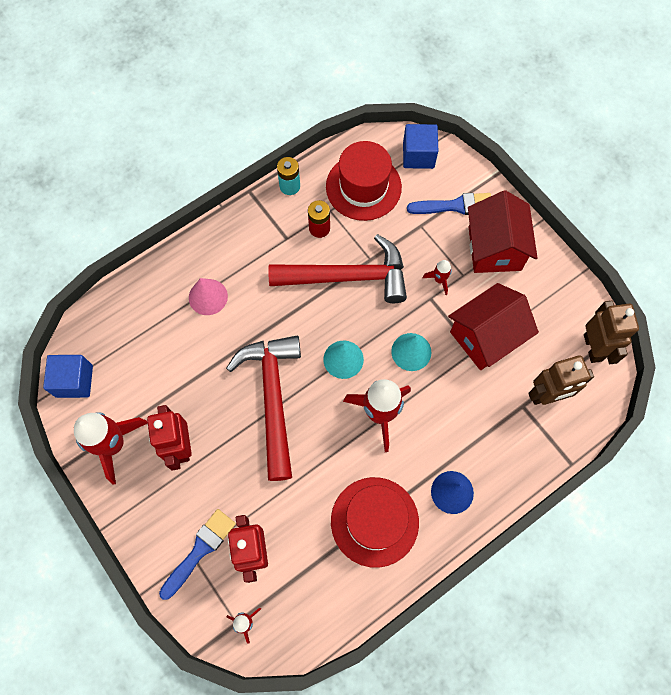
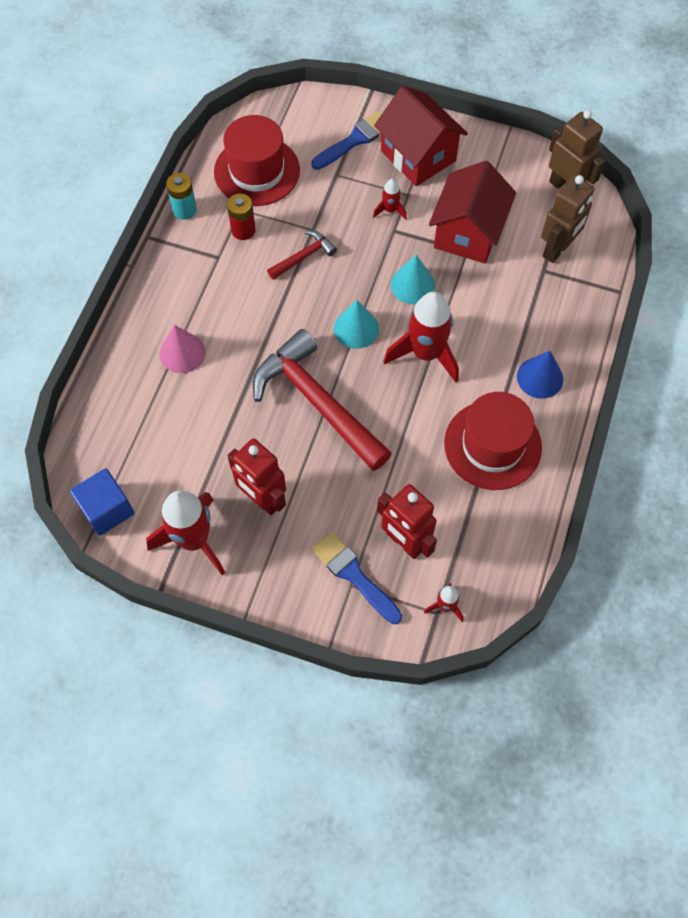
camera: 35 degrees left, 5 degrees down
blue brush [159,509,236,600] -> blue brush turned 45 degrees counterclockwise [312,531,402,624]
red hammer [268,234,407,303] -> red hammer [267,231,337,280], size x0.46
blue cube [403,124,438,169] -> none

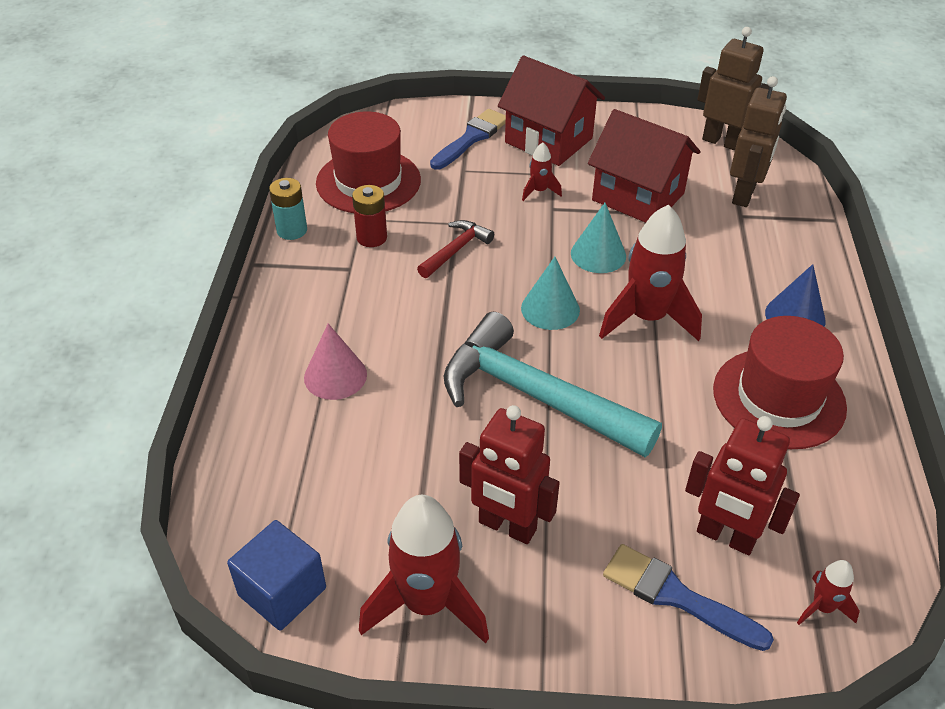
camera: 15 degrees left, 20 degrees down
red hammer [253,329,392,471] -> turquoise hammer [444,312,662,457]
red house [429,161,516,264] -> red house turned 60 degrees counterclockwise [588,109,701,223]

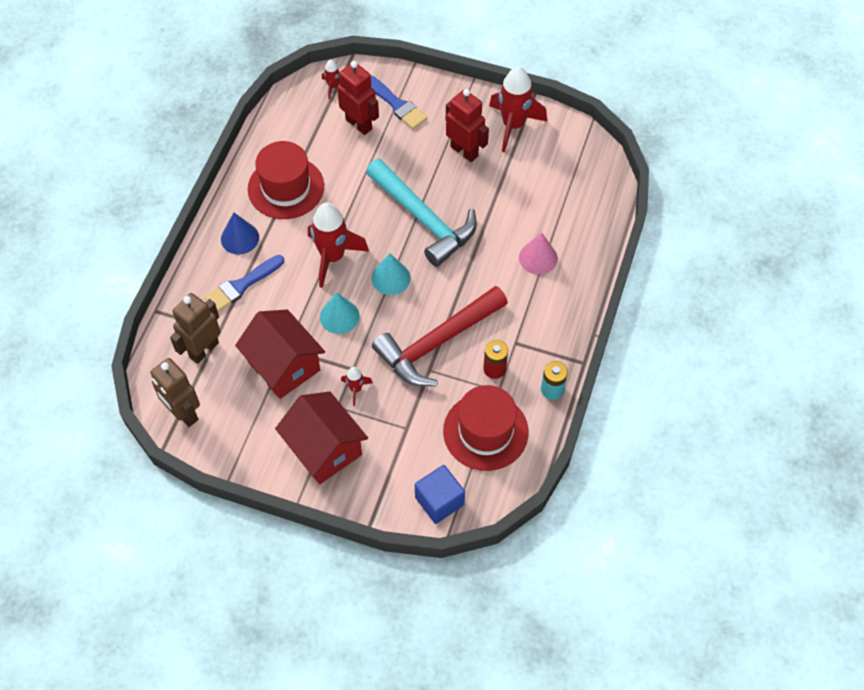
camera: 165 degrees left, 15 degrees up
blue cube [227,520,326,631] -> blue cube moved to [415,465,465,524]
red hammer [417,220,494,278] -> red hammer [372,286,508,387], size x2.15
blue brush [430,109,506,170] -> blue brush moved to [204,255,284,312]

